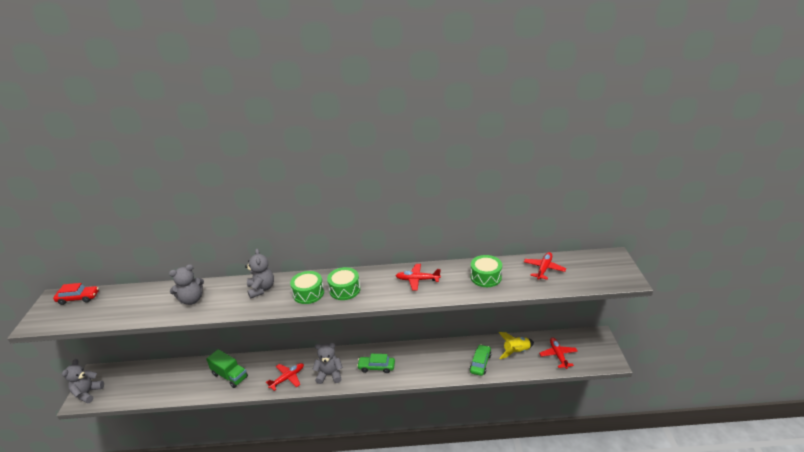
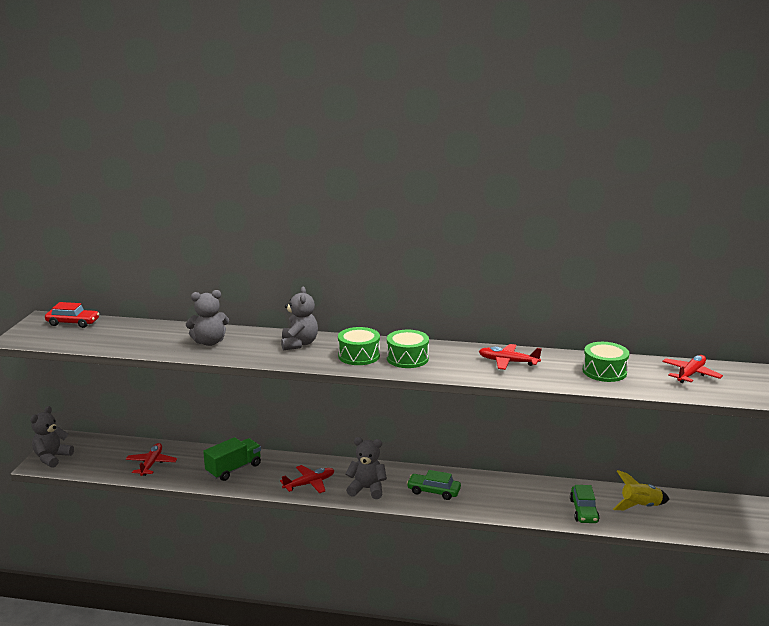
camera: 10 degrees right, 10 degrees down
green truck [206,349,248,388] -> green truck turned 90 degrees counterclockwise [203,437,261,481]
green car [470,344,491,376] -> green car turned 150 degrees clockwise [570,485,600,523]
red plane [539,338,578,369] -> red plane moved to [126,443,177,476]

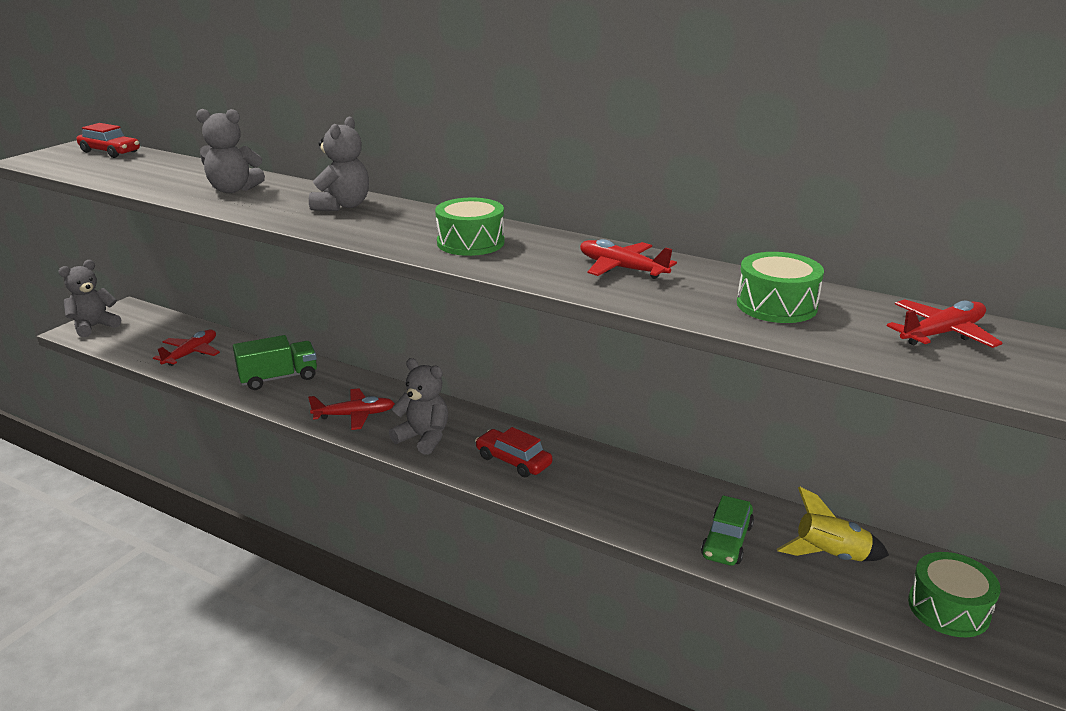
camera: 20 degrees right, 5 degrees up
green drum [338,327,380,365] -> green drum moved to [908,552,1001,637]
green car [407,470,461,500] -> red car [475,427,552,477]

